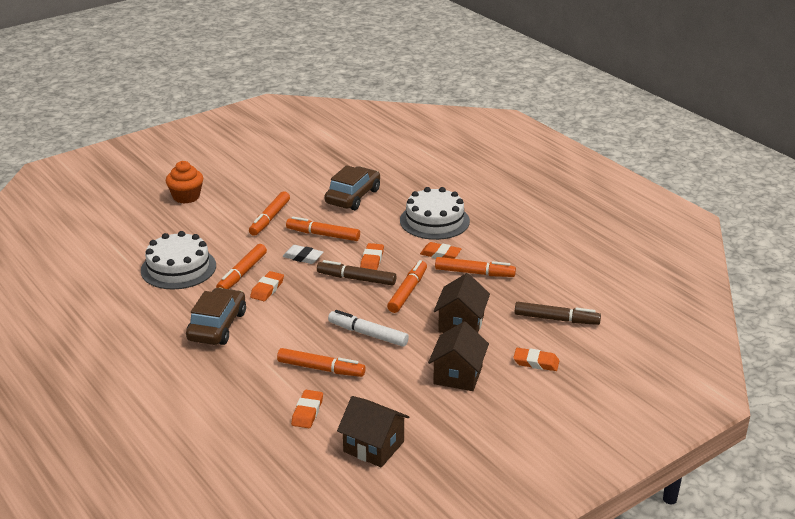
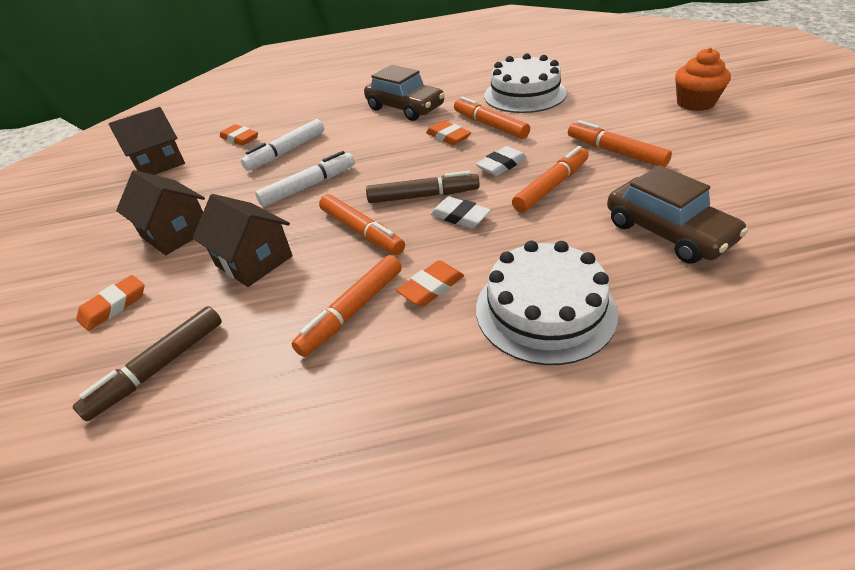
camera: 120 degrees right, 10 degrees up
orange marker [277,348,366,377] -> white marker [241,119,324,171]
brown marker [317,260,396,286] -> brown marker turned 45 degrees clockwise [366,171,480,203]
orange eraser [360,243,384,270] -> white eraser [430,197,491,228]

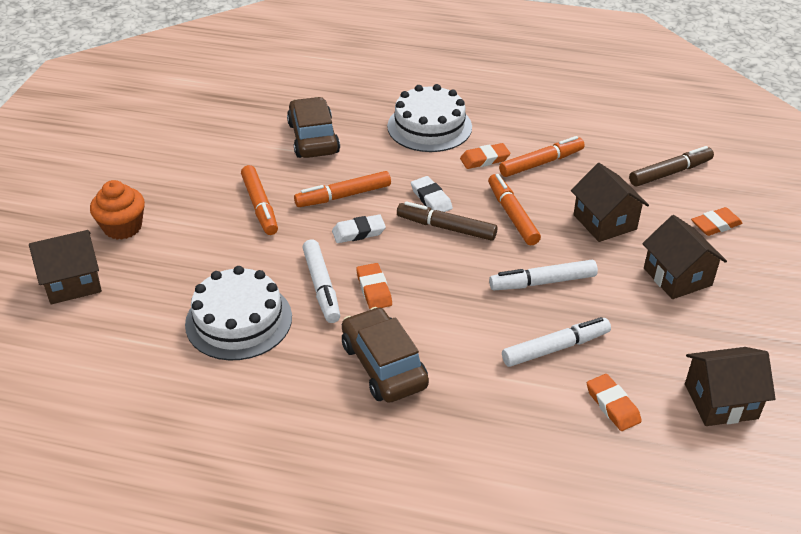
camera: 160 degrees left, 0 degrees up
orange marker [454,97,530,139] -> white marker [303,240,340,323]
none -> brown house [29,230,102,304]

